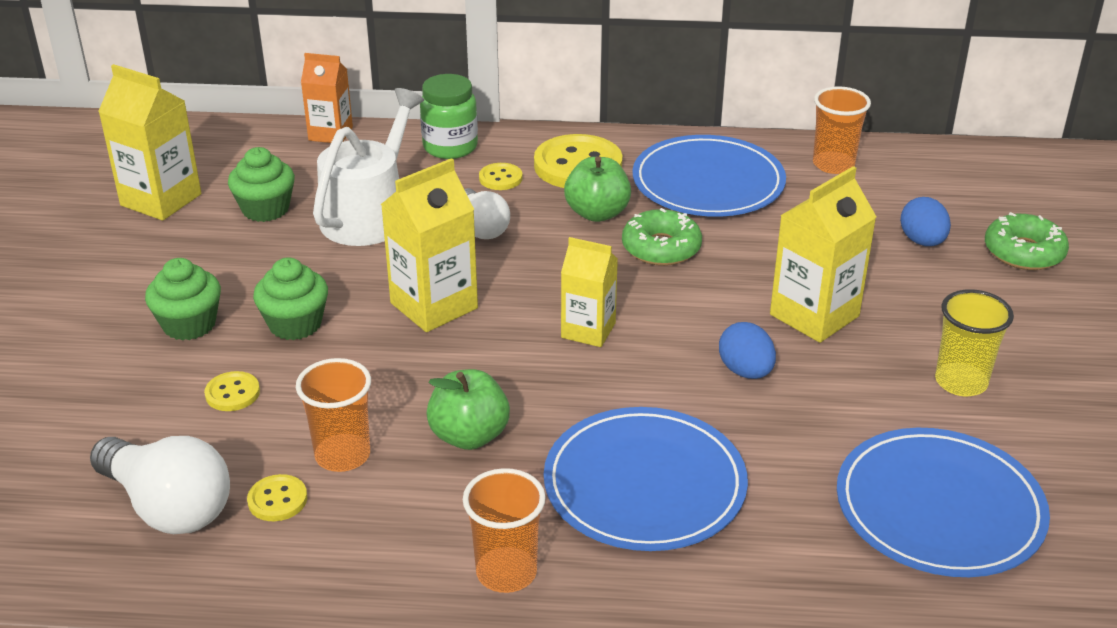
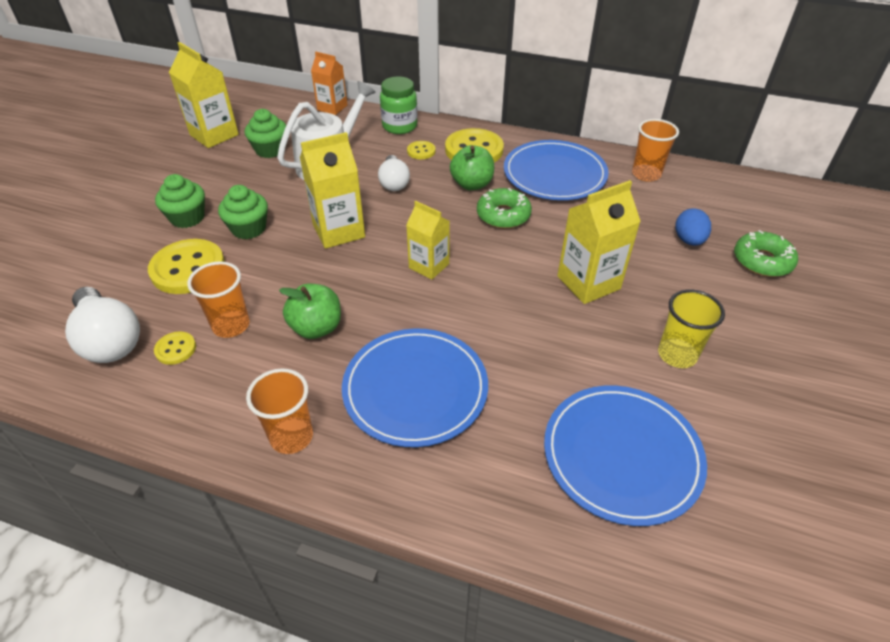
camera: 15 degrees right, 10 degrees up
yellow button [204,371,260,411] -> yellow button [148,239,225,294], size x2.06
blue egg [719,322,776,379] -> none

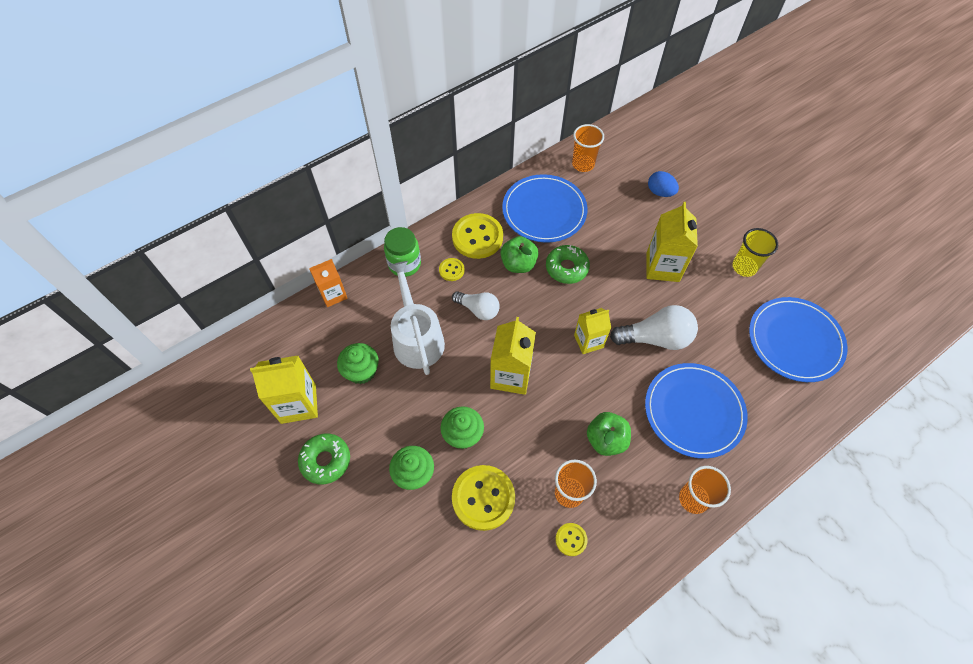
camera: 55 degrees left, 15 degrees up
white light bulb [65,287,140,363] -> white light bulb moved to [610,305,698,350]
green donut [734,230,798,277] -> green donut moved to [298,434,350,484]

